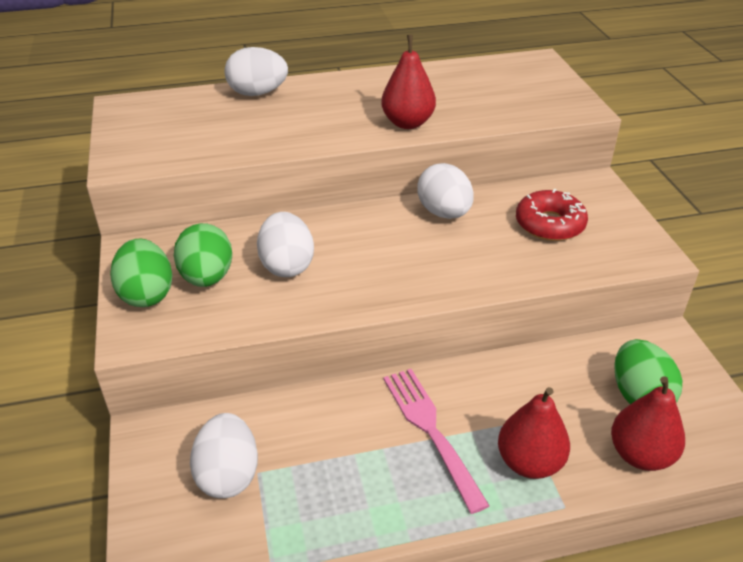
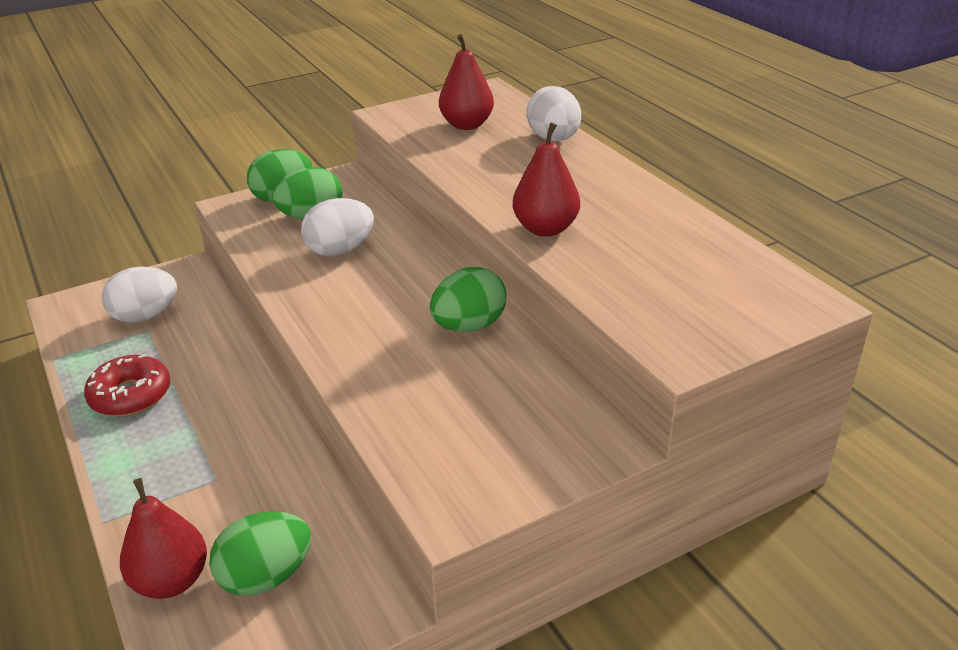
camera: 75 degrees right, 5 degrees down
pink fork [383,369,490,514] -> none
white egg [417,163,474,219] -> green egg [430,267,507,332]
red pear [498,387,570,479] -> red pear moved to [439,34,494,130]
red donut [516,189,588,241] -> red donut moved to [84,354,170,416]

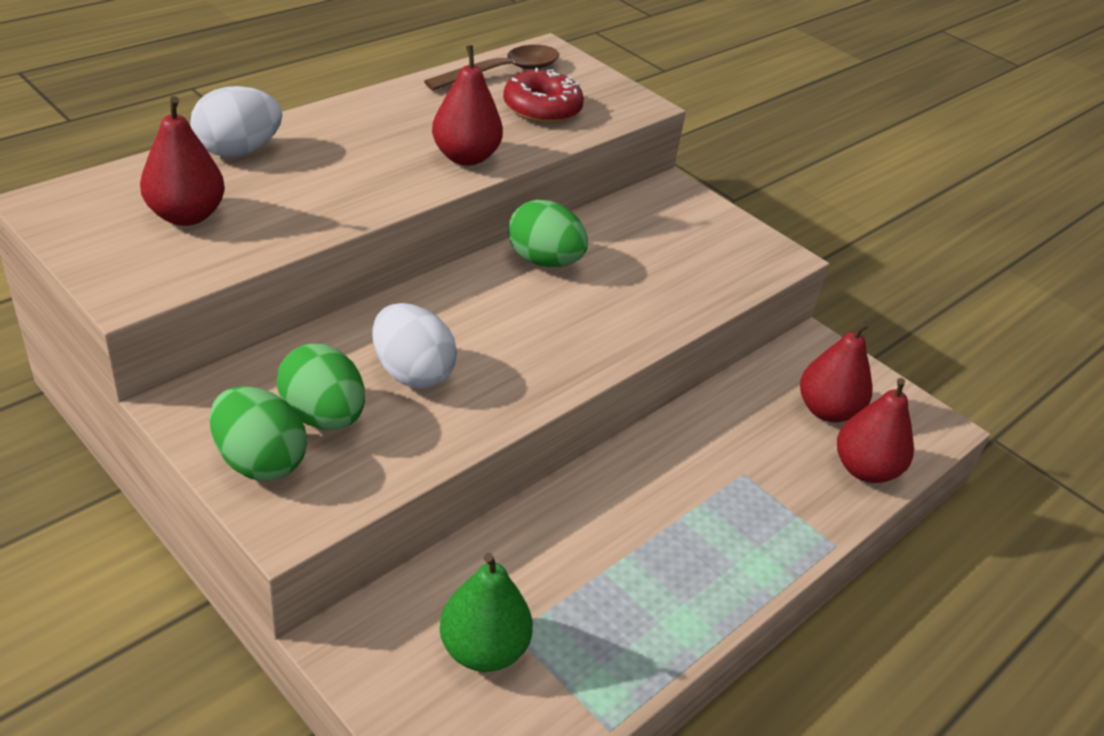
camera: 110 degrees left, 5 degrees up
red donut [84,354,170,416] -> red donut moved to [503,68,584,124]
white egg [101,267,177,323] -> green pear [440,553,533,672]
green egg [209,511,311,596] -> red pear [800,321,872,422]
none -> brown spoon [424,45,559,91]

